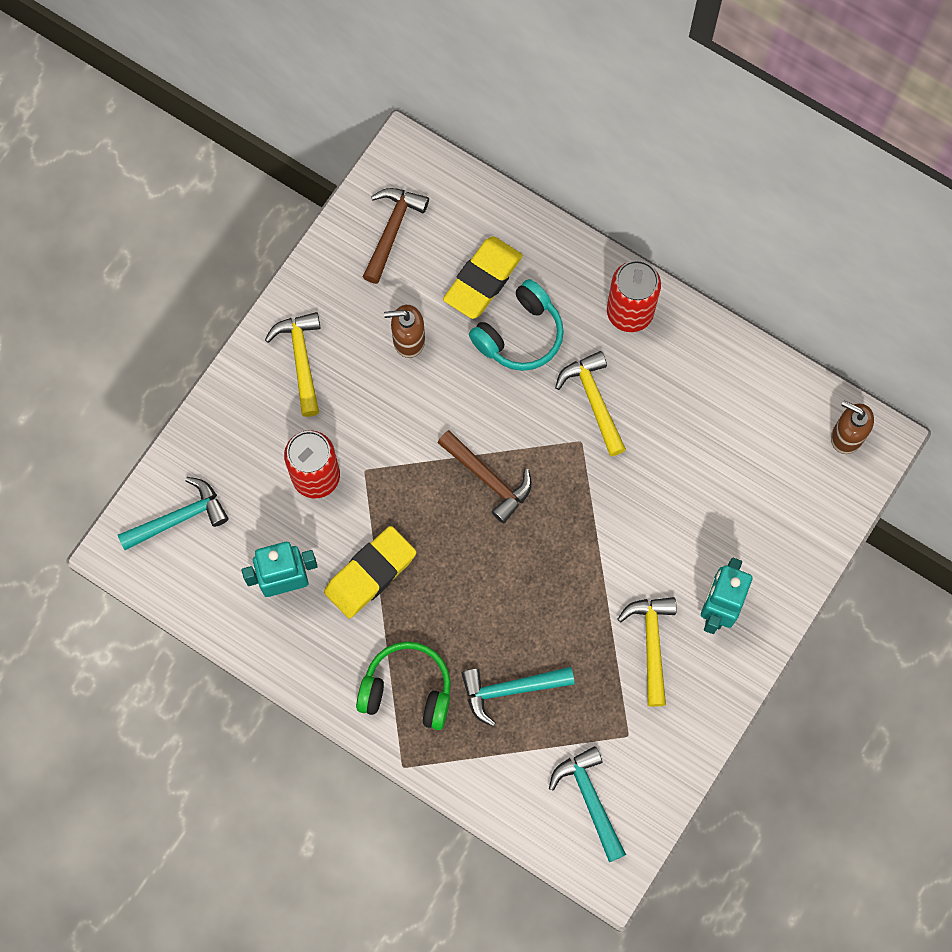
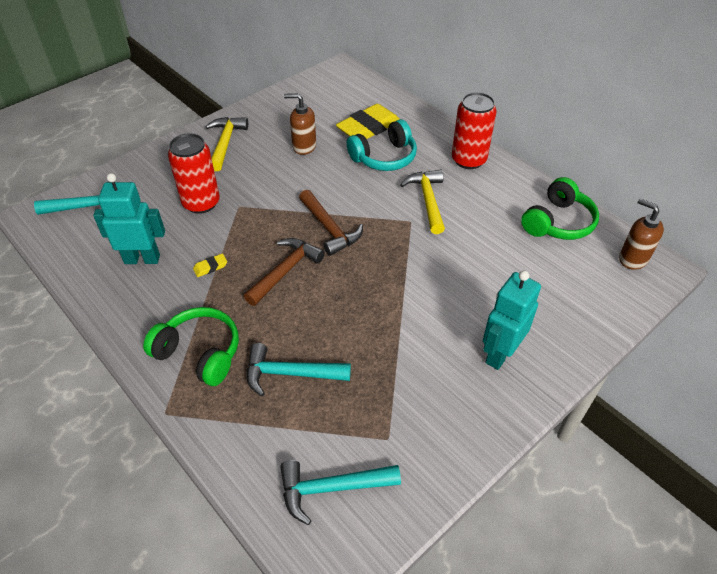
camera: 15 degrees right, 25 degrees down
yellow eraser [324,526,416,618] -> yellow eraser [193,253,227,277], size x0.41
brown hammer [363,188,429,284] -> brown hammer moved to [244,238,325,306]
turquoise hammer [549,746,626,862] -> turquoise hammer turned 90 degrees counterclockwise [280,460,401,525]
yellow hammer [618,597,676,707] -> none
none -> green headphones [521,177,599,240]

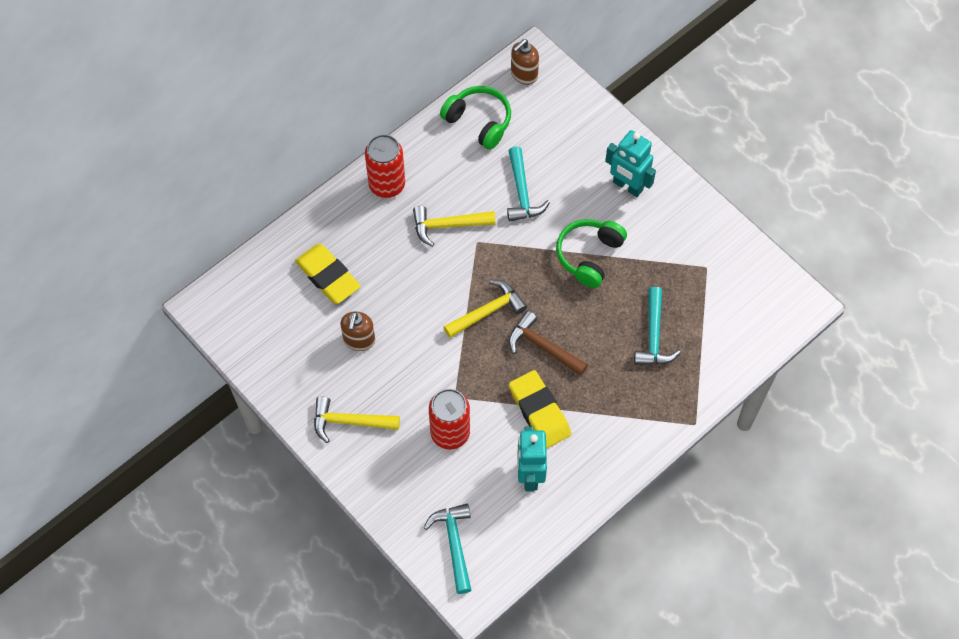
camera: 90 degrees left, 15 degrees up
green headphones [143,307,239,386] -> green headphones moved to [556,219,627,288]
yellow eraser [193,253,227,277] -> yellow eraser [509,370,571,448], size x2.42
turquoise hammer [280,460,401,525] -> turquoise hammer moved to [507,146,550,222]
brown hammer [299,190,363,256] -> yellow hammer [443,280,527,338]
turquoise headphones [346,119,417,171] -> none

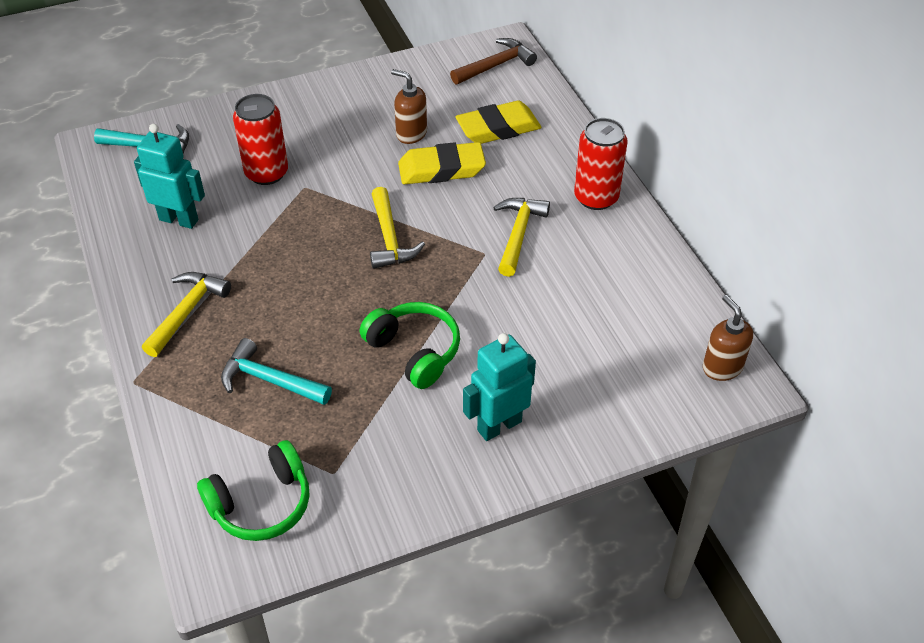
camera: 110 degrees right, 15 degrees down
yellow hammer [314,396,400,443] -> yellow hammer moved to [142,272,231,357]
green headphones [440,86,511,150] -> green headphones moved to [197,440,310,541]
turquoise hammer [507,146,550,222] -> none
brown hammer [509,311,588,376] -> brown hammer moved to [450,38,537,84]
yellow eraser [509,370,571,448] -> yellow eraser moved to [398,142,486,184]

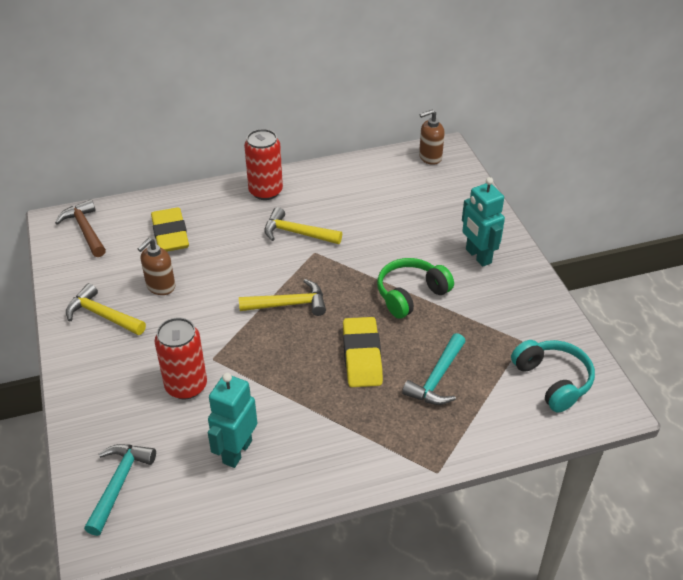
camera: 85 degrees left, 5 degrees down
yellow hammer [142,272,231,357] -> yellow hammer moved to [66,283,146,335]
green headphones [197,440,310,541] -> turquoise headphones [511,340,595,413]
yellow eraser [398,142,486,184] -> yellow eraser moved to [343,317,383,387]

